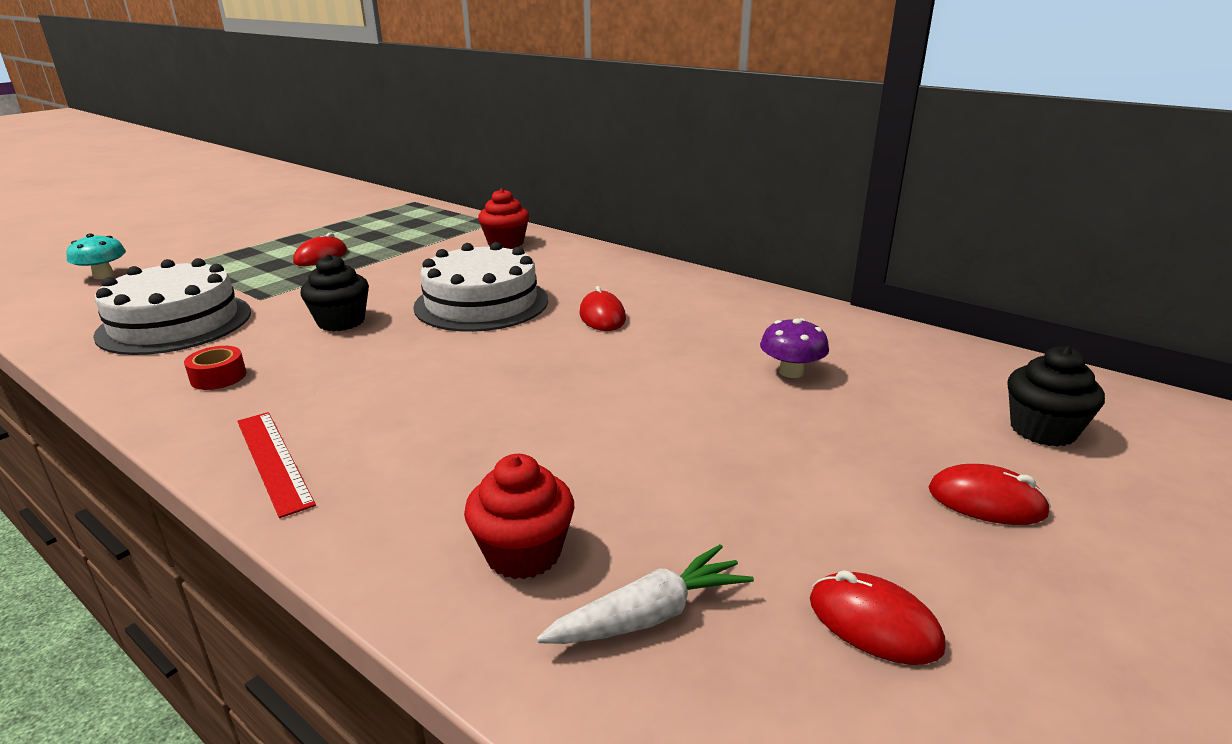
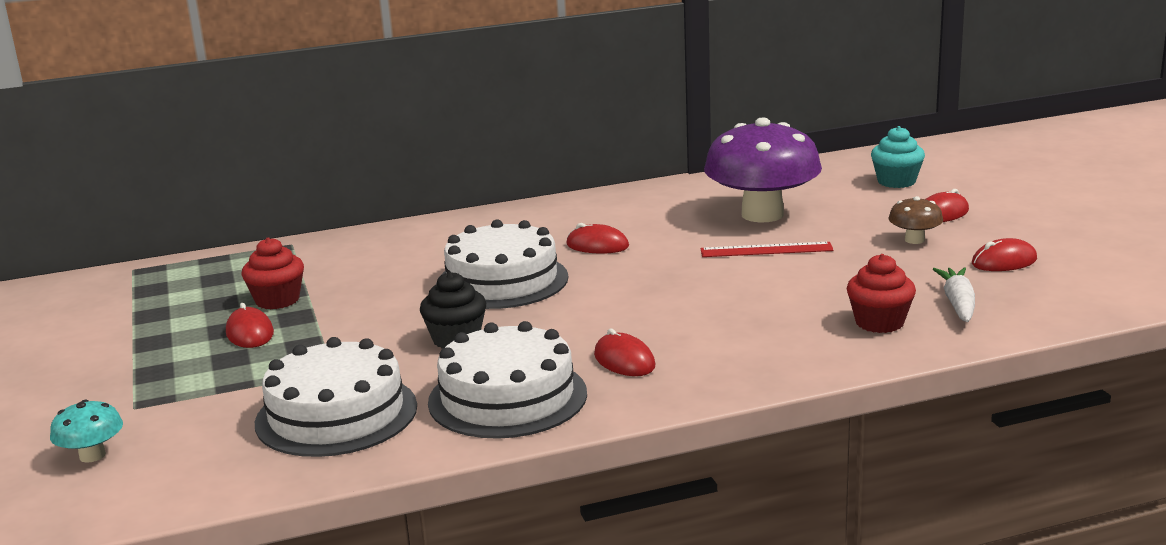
camera: 55 degrees left, 5 degrees down
red tape [184,346,246,390] -> white cake [428,321,587,439]
red ruler [237,412,316,518] -> red ruler moved to [700,242,834,257]
red cupcake [478,188,529,249] -> red cupcake moved to [242,237,304,309]
purple mushroom [760,318,829,378] -> purple mushroom [704,117,822,222], size x2.31
black cupcake [1007,346,1105,447] -> turquoise cupcake [871,126,925,188]
none -> red mouse [594,329,655,376]
none -> brown mushroom [889,196,943,244]

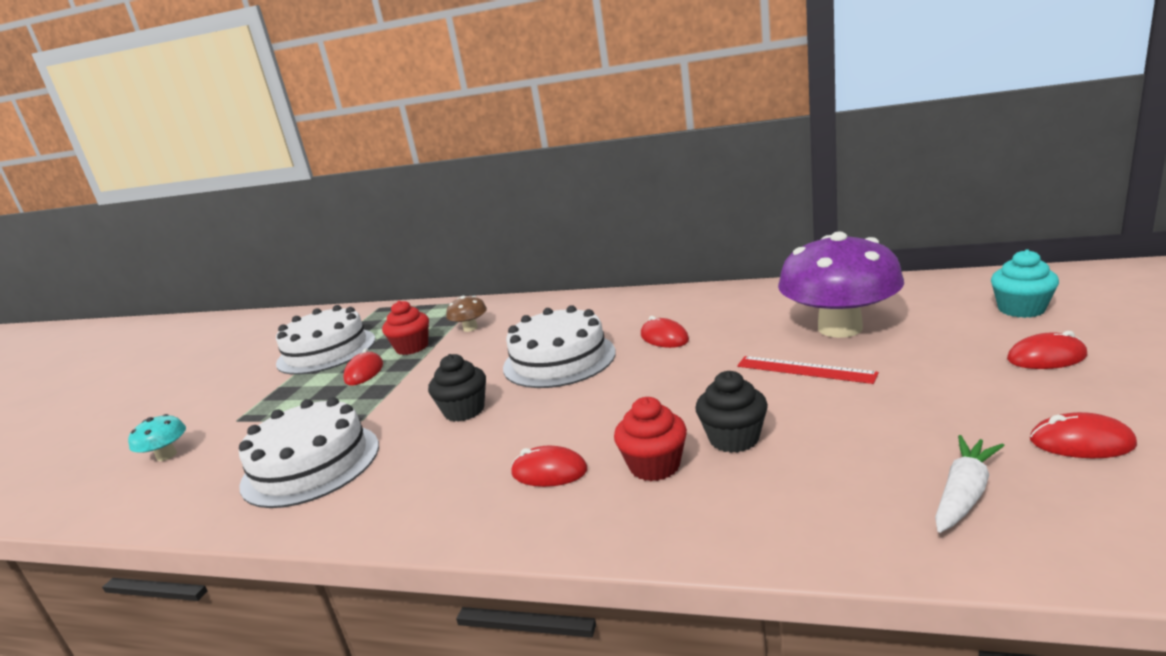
camera: 35 degrees right, 0 degrees up
white cake [428,321,587,439] -> white cake moved to [276,305,375,375]
red mouse [594,329,655,376] -> red mouse turned 75 degrees counterclockwise [511,446,587,487]
red cupcake [846,254,916,333] -> red cupcake moved to [614,397,687,481]
brown mushroom [889,196,943,244] -> brown mushroom moved to [446,296,487,332]
none -> black cupcake [695,371,768,453]

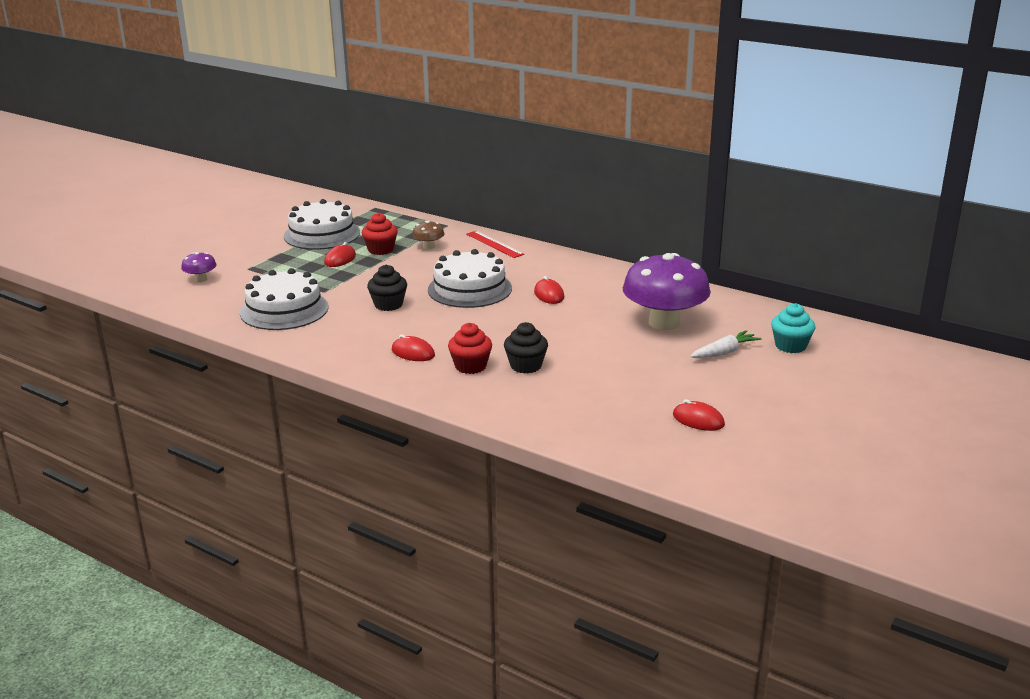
camera: 15 degrees right, 5 degrees up
turquoise mushroom [128,414,186,461] -> purple mushroom [181,252,217,282]
red ruler [737,356,879,384] -> red ruler moved to [466,231,524,258]
white carrot [935,435,1005,533] -> white carrot moved to [690,330,761,358]
red mouse [1007,331,1087,369] -> none

